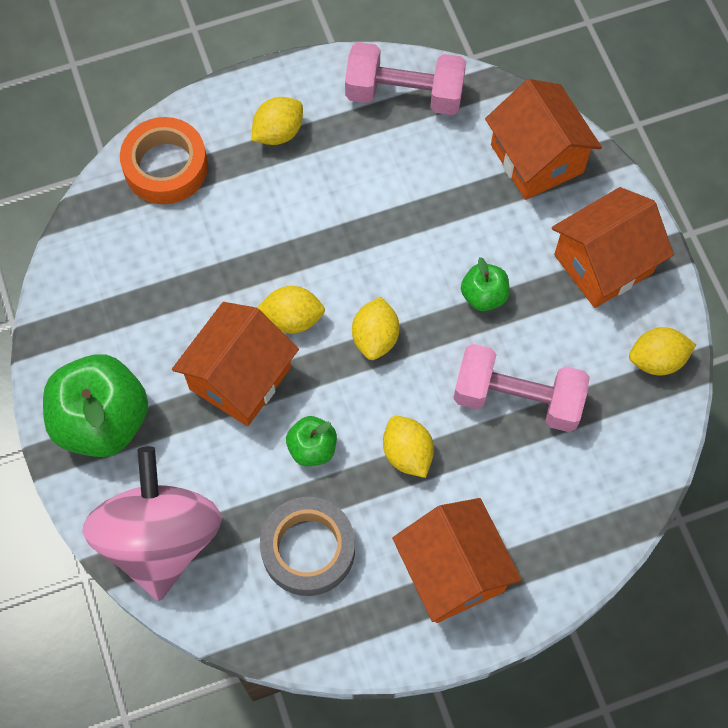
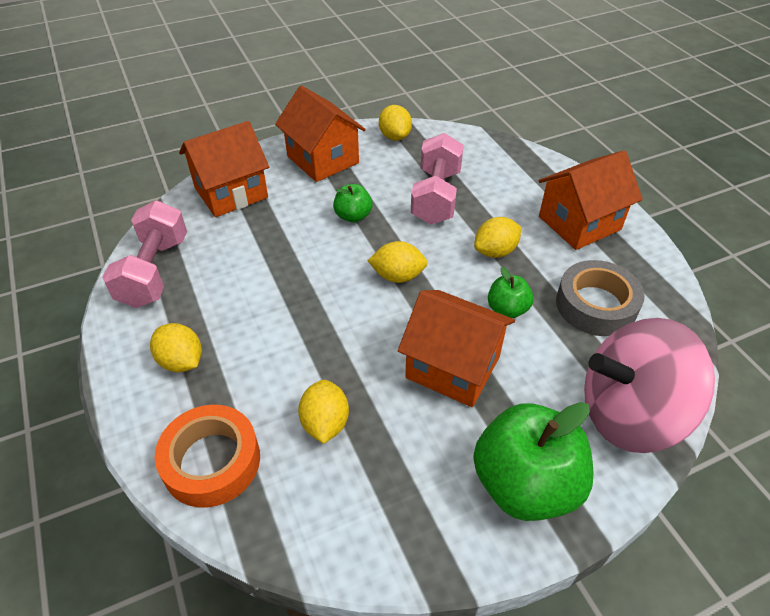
camera: 95 degrees left, 20 degrees down
yellow lemon [257,286,325,333] -> yellow lemon moved to [298,380,349,444]

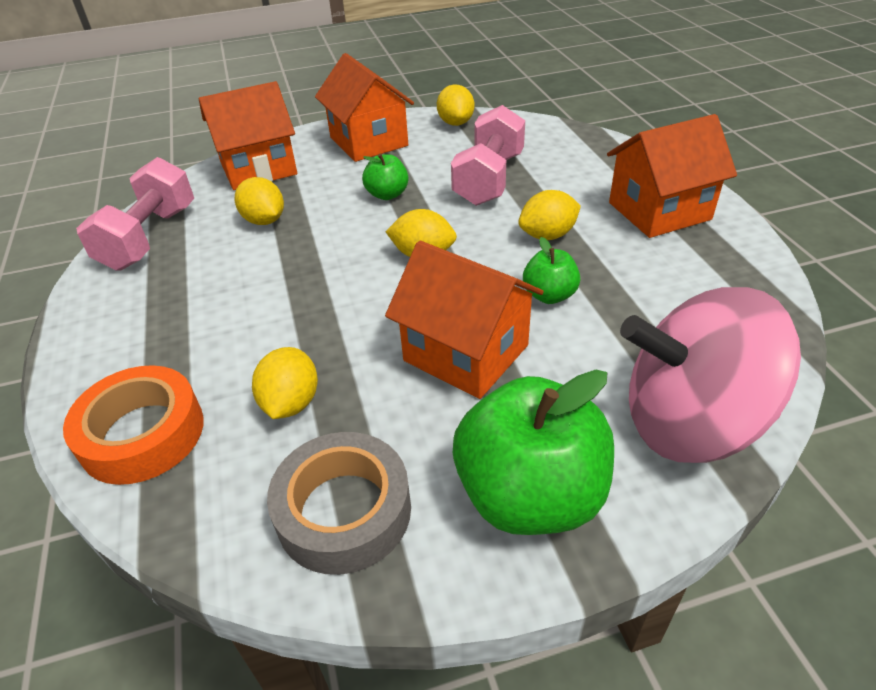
camera: 10 degrees right, 5 degrees down
yellow lemon [150,323,202,372] -> yellow lemon moved to [235,177,284,225]
grey tape [556,260,645,336] -> grey tape moved to [267,432,411,575]

